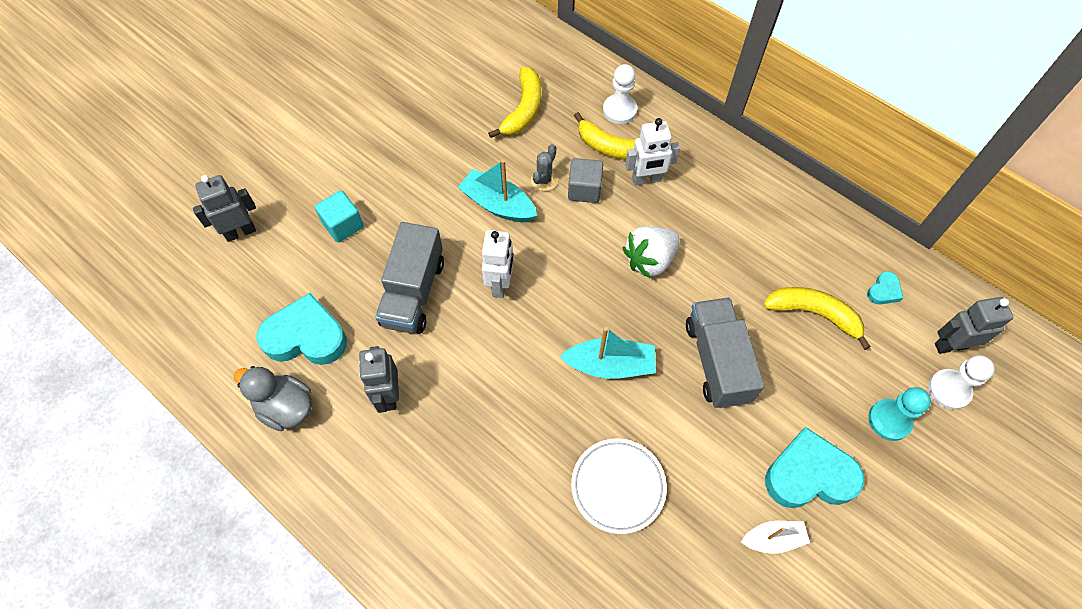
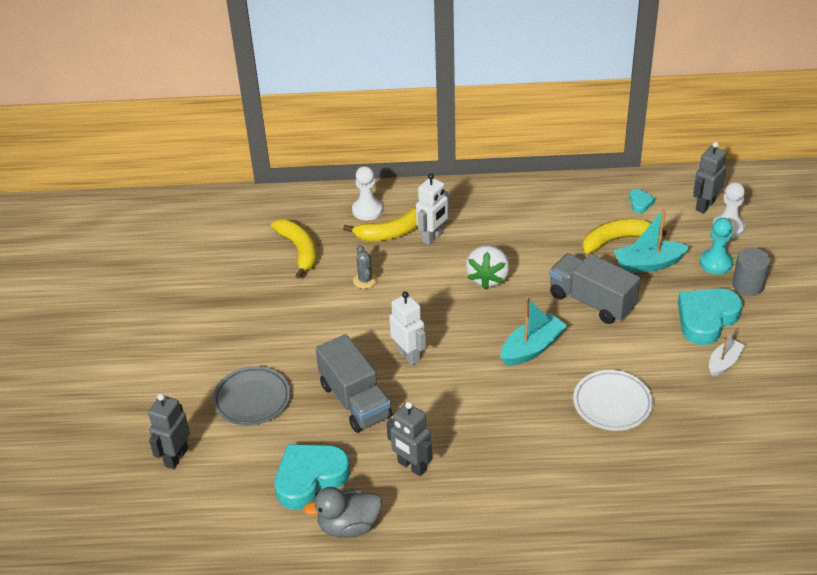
camera: 40 degrees left, 20 degrees down
turquoise cube [315,190,364,242] -> grey plate [213,366,291,426]
turquoise boat [458,160,537,222] -> turquoise boat moved to [613,208,689,273]
grey cube [568,158,603,203] -> none
none -> grey cylinder [732,248,770,296]

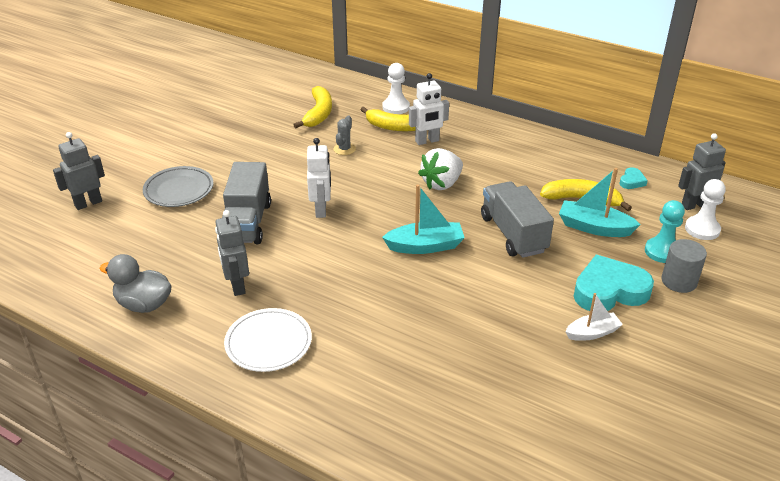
camera: 30 degrees right, 5 degrees down
turquoise heart [275,444,350,510] -> none
white plate [573,370,653,431] -> white plate moved to [224,308,312,372]

